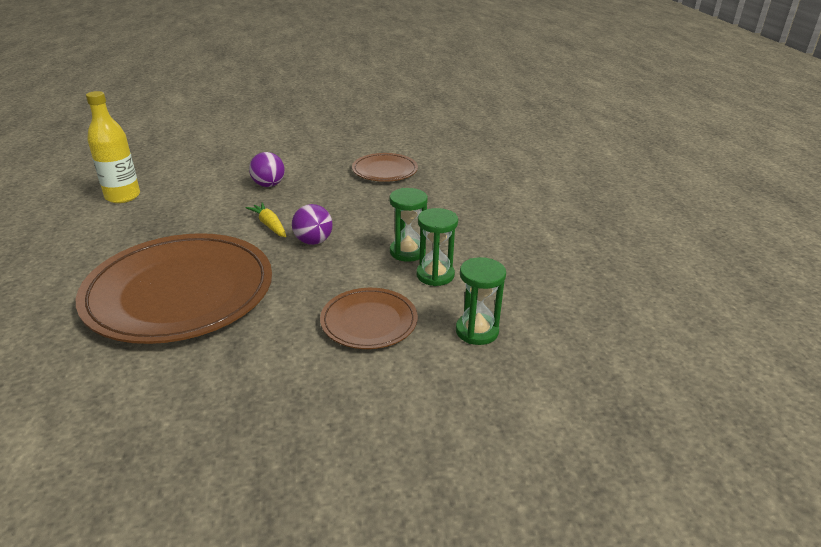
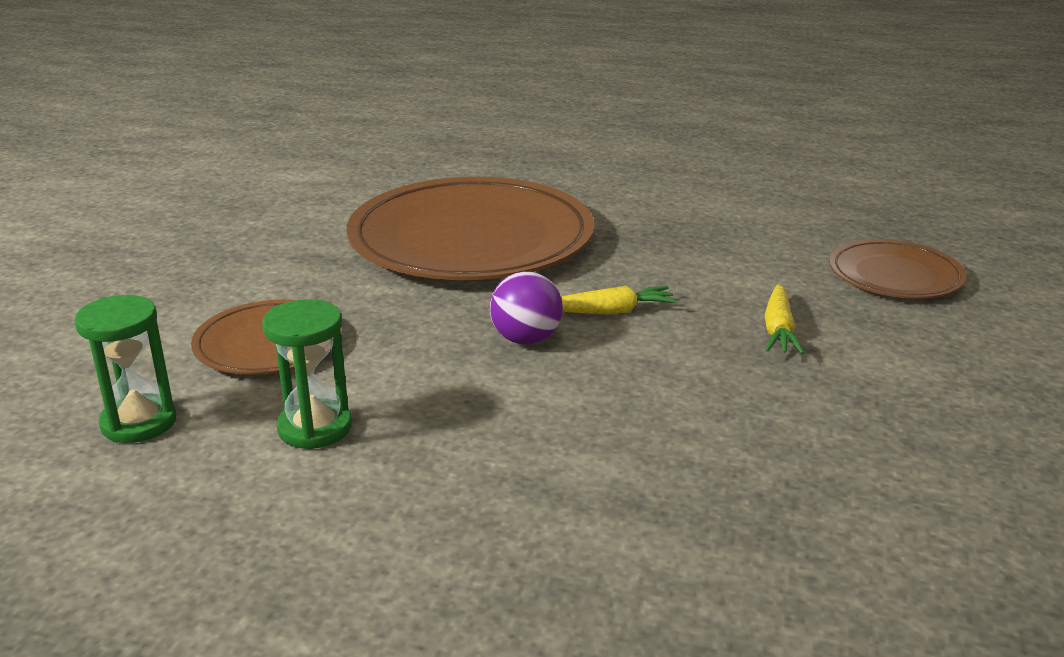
camera: 115 degrees right, 5 degrees down
yellow bottle [86,91,140,203] -> none
purple ball [249,152,285,187] -> yellow carrot [765,284,804,354]
brown plate [352,153,418,182] -> brown plate moved to [829,239,967,299]
green hourglass [389,188,428,262] -> none

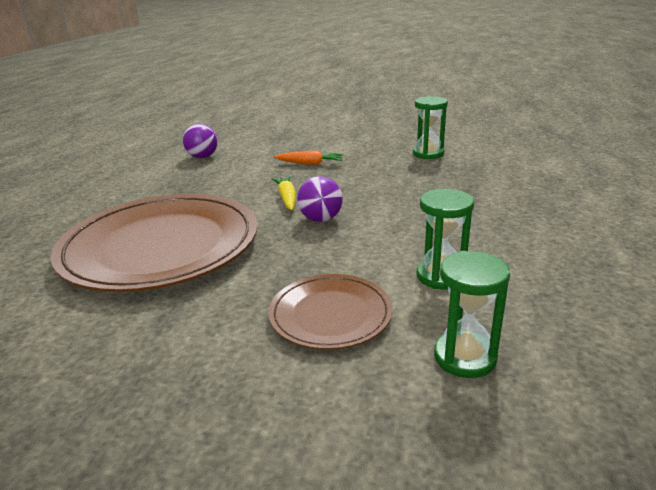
camera: 90 degrees left, 0 degrees up
yellow carrot [765,284,804,354] -> orange carrot [274,150,344,165]
brown plate [829,239,967,299] -> none
none -> purple ball [183,124,218,158]
none -> green hourglass [413,96,448,159]

